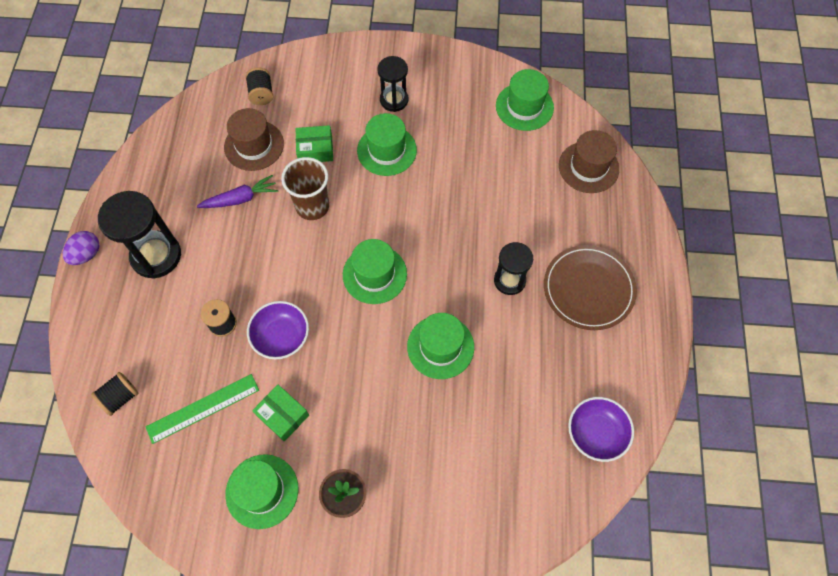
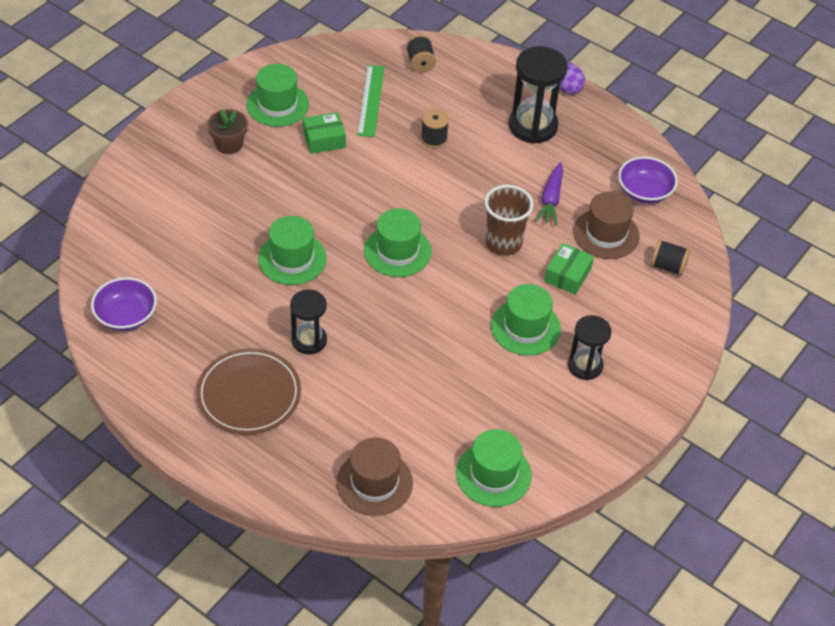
camera: 120 degrees right, 15 degrees down
purple bowl [247,301,309,360] -> purple bowl moved to [618,157,678,204]

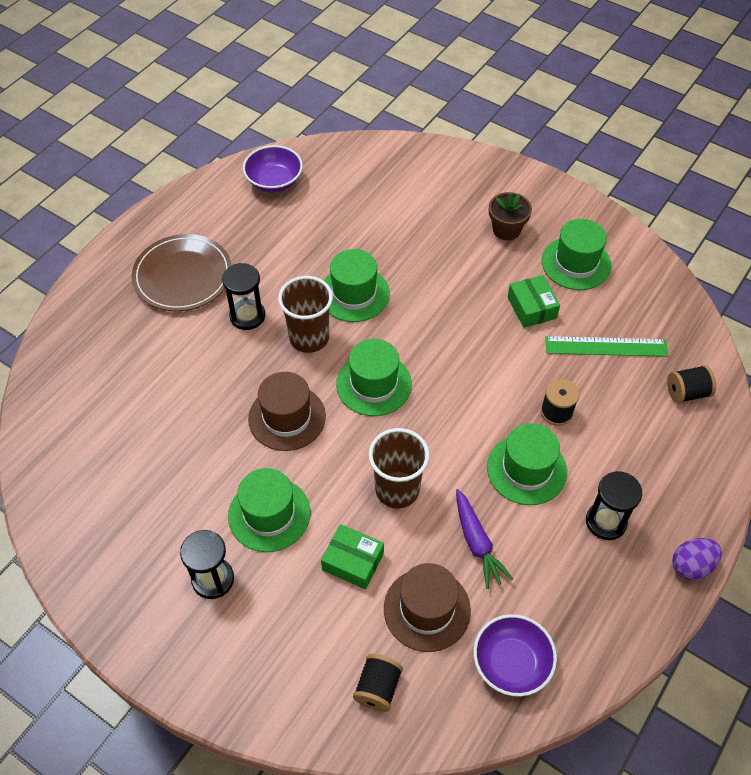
camera: 90 degrees right, 5 degrees up
brown hat [336,437,413,516] -> brown hat moved to [248,372,326,451]
green hat [456,429,532,507] -> green hat moved to [487,423,567,505]
black hourglass [509,46,568,144] -> black hourglass [586,471,642,540], size x0.63
purple carrot [535,162,563,226] -> purple carrot turned 120 degrees counterclockwise [456,489,513,589]
none -> brown cup [278,276,333,353]

